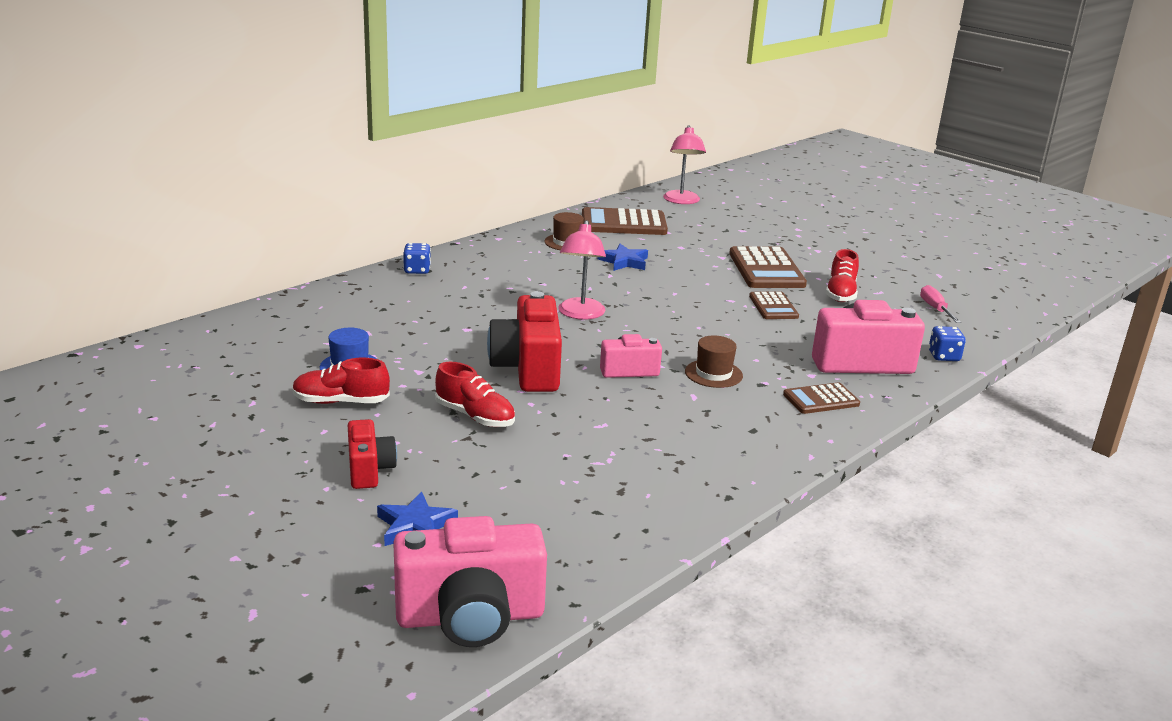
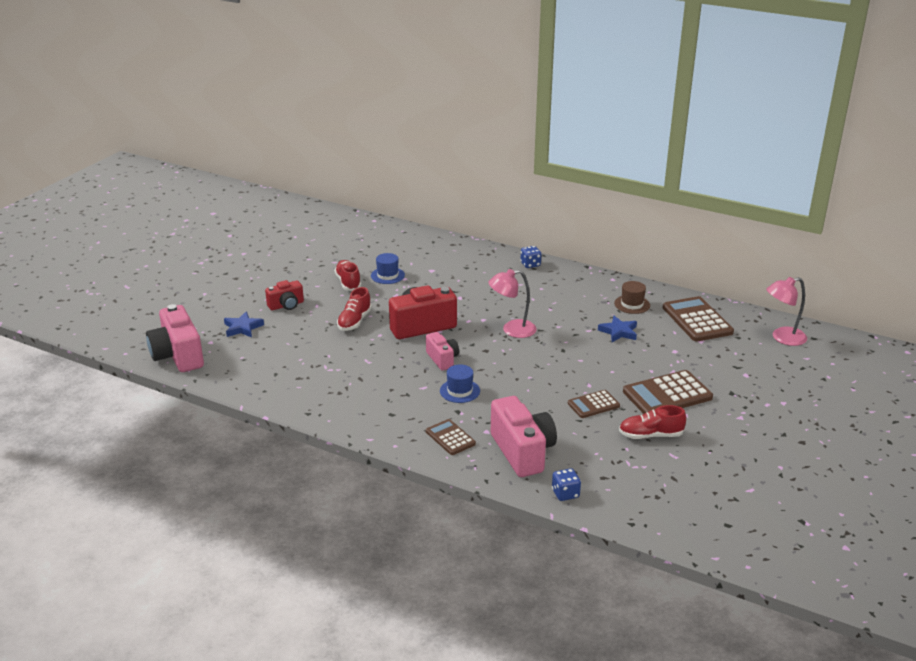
camera: 75 degrees right, 5 degrees up
brown hat [685,336,743,388] -> blue hat [440,364,480,403]
pink screwdriver [920,285,961,323] -> none

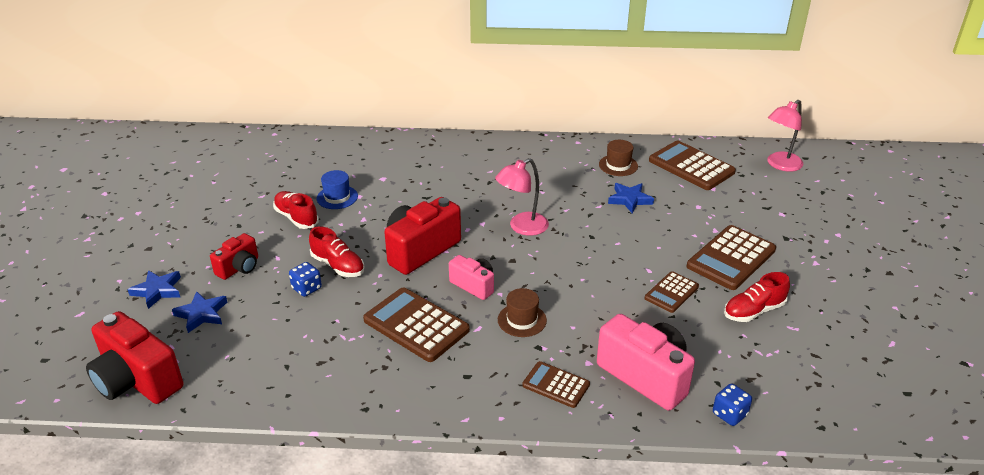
camera: 25 degrees left, 5 degrees up
pink camera [146,304,204,372] -> red camera [86,311,183,404]
red shoe [337,287,372,331] -> red shoe turned 45 degrees counterclockwise [309,226,364,277]
blue hat [440,364,480,403] -> brown hat [498,288,547,337]
blue dice [520,246,541,268] -> blue dice moved to [289,262,322,297]
none -> blue star [127,270,181,309]
none -> brown calculator [363,288,470,362]

